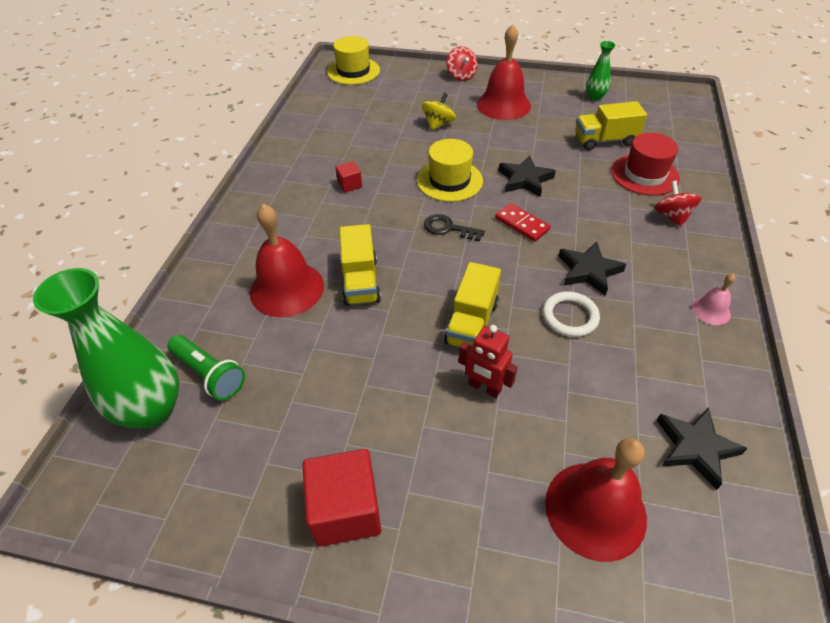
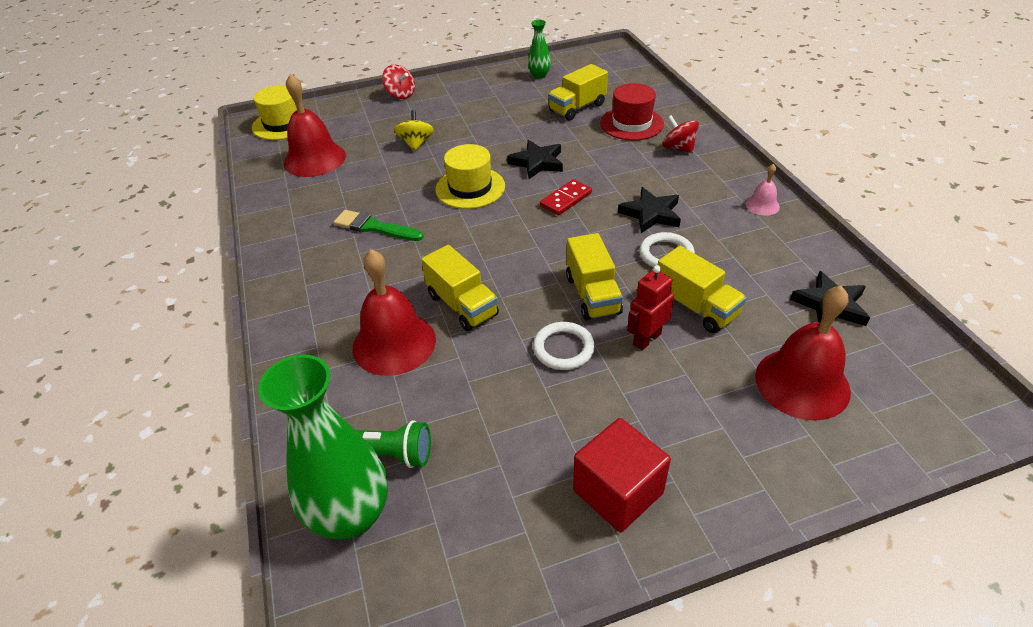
camera: 30 degrees left, 5 degrees down
red cube [335,161,362,193] -> green brush [333,210,424,241]
black key [424,214,485,242] -> none
red robot [459,325,518,398] -> red robot turned 135 degrees clockwise [627,265,674,350]
red bell [477,24,531,120] -> red bell moved to [284,74,346,177]
red domino [495,203,550,242] -> red domino turned 60 degrees counterclockwise [540,179,592,215]
none -> white ring [533,322,595,370]
none -> yellow truck [658,246,747,333]

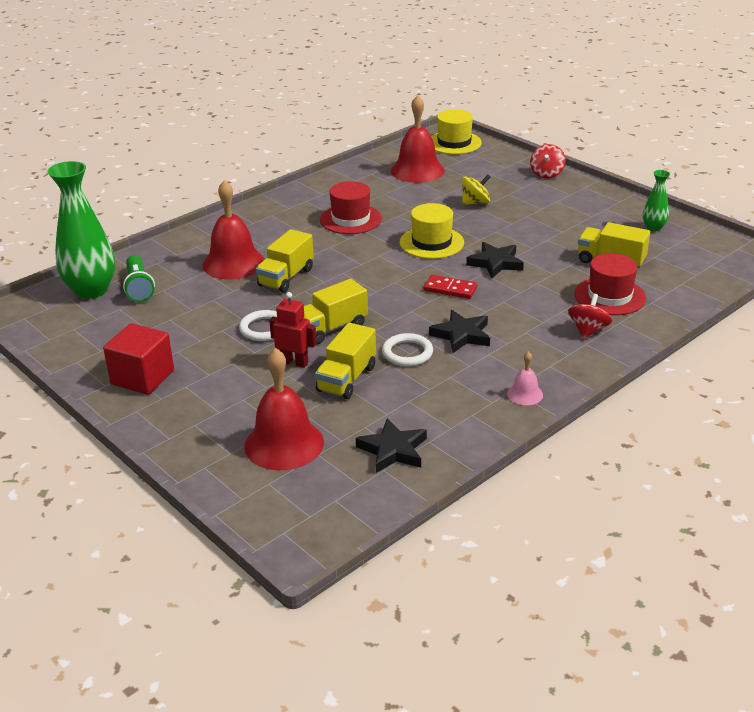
camera: 65 degrees right, 10 degrees down
green brush [333,210,424,241] -> red hat [320,181,382,234]

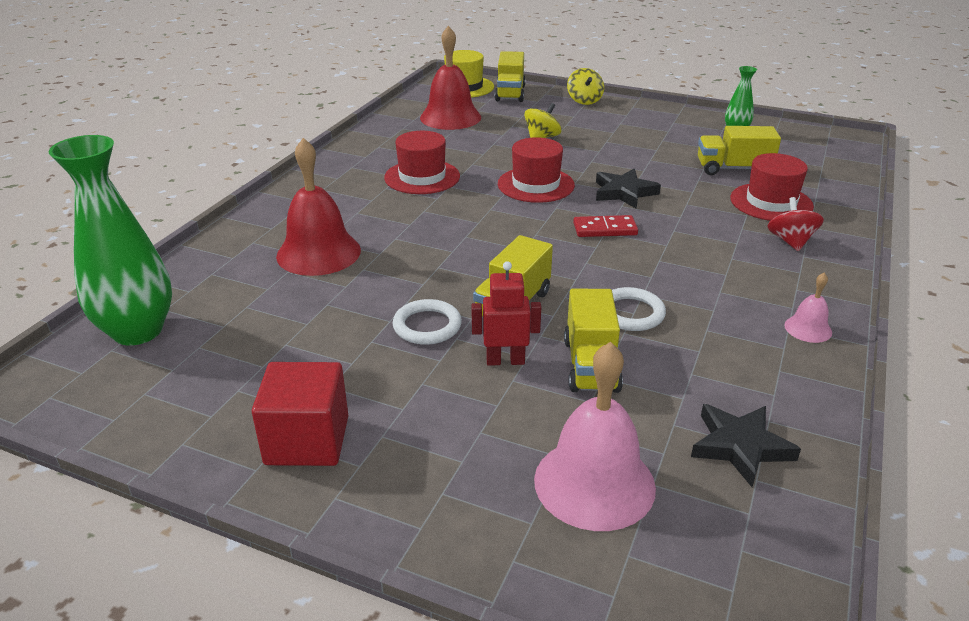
camera: 25 degrees left, 0 degrees up
green flashlight [123,255,155,302] -> none
red bell [244,348,324,470] -> pink bell [534,342,656,531]
yellow truck [256,229,314,293] -> yellow truck moved to [495,51,526,102]
yellow hat [400,203,464,259] -> red hat [498,137,575,203]
black star [429,310,490,353] -> none
red spinning top [530,144,566,178] -> yellow spinning top [567,68,604,105]

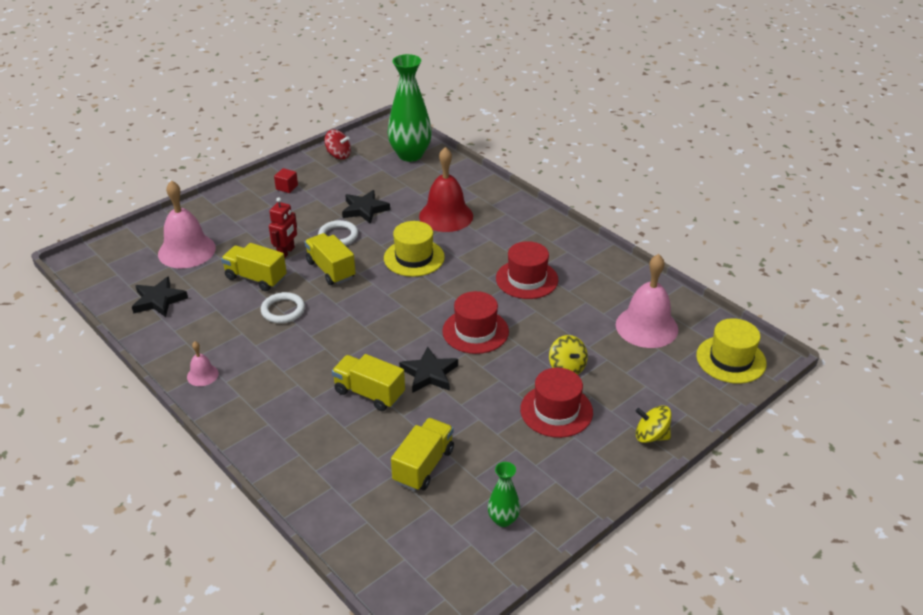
camera: 115 degrees right, 5 degrees up
red cube [252,362,348,466] -> red cube [274,168,298,193], size x0.49
red bell [420,26,481,130] -> pink bell [616,254,678,348]
yellow truck [495,51,526,102] -> yellow truck moved to [332,354,405,411]
red domino [573,215,638,237] -> none
red hat [730,153,814,221] -> red hat moved to [520,368,593,438]
red spinning top [767,197,824,251] -> red spinning top moved to [325,130,351,159]
none -> black star [342,190,390,224]
none -> yellow hat [384,221,445,277]

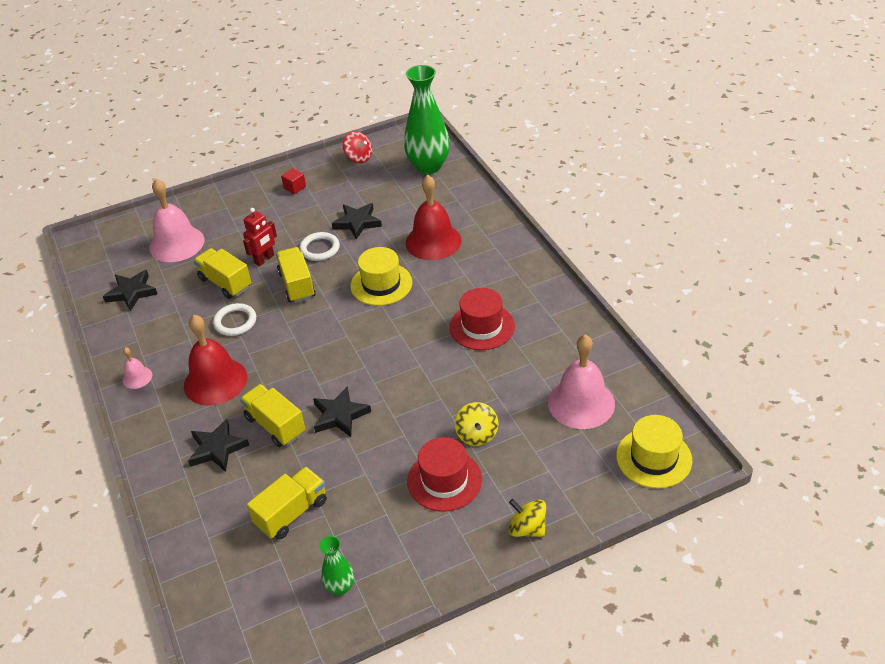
camera: 20 degrees right, 5 degrees up
red hat [442,291,509,354] -> none
none -> red bell [184,315,247,406]
none -> black star [188,419,249,472]

